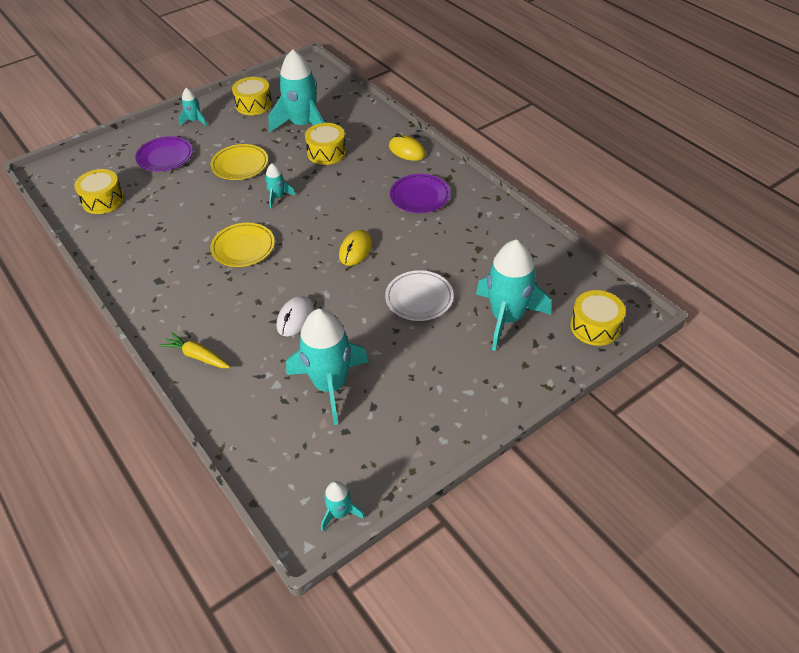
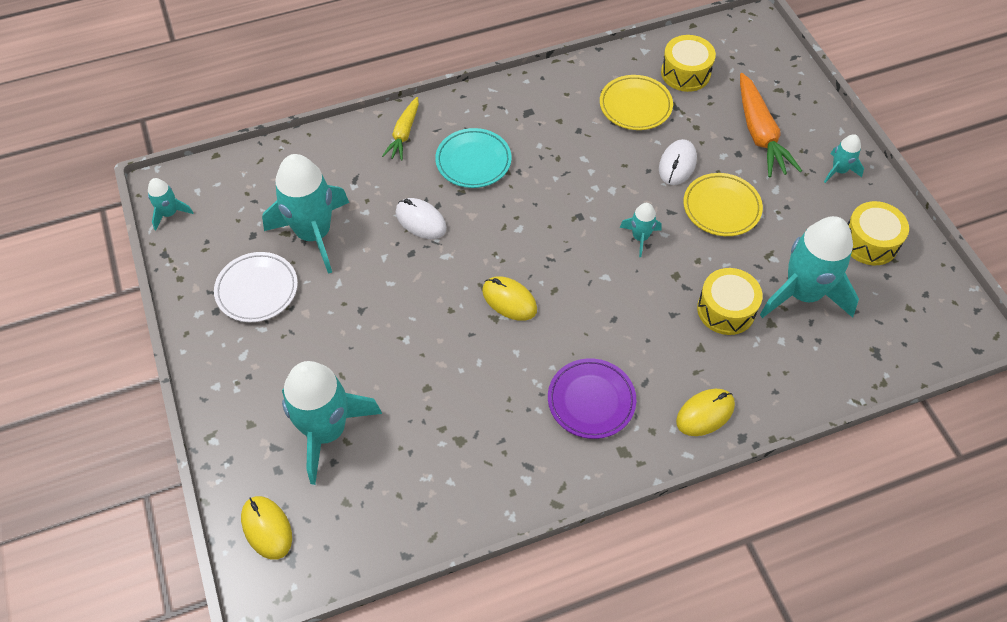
camera: 105 degrees right, 10 degrees up
purple plate [135,136,193,171] -> orange carrot [740,73,802,177]
yellow carrot [159,332,230,368] -> yellow carrot turned 150 degrees clockwise [382,97,419,161]
yellow plate [210,223,275,267] -> yellow plate moved to [600,75,673,130]
white plate [385,270,454,321] -> white plate moved to [214,252,298,322]
yellow drum [570,290,626,346] -> yellow mouse [241,496,292,560]
none -> turquoise plate [435,128,512,188]
none -> white mouse [659,139,697,185]

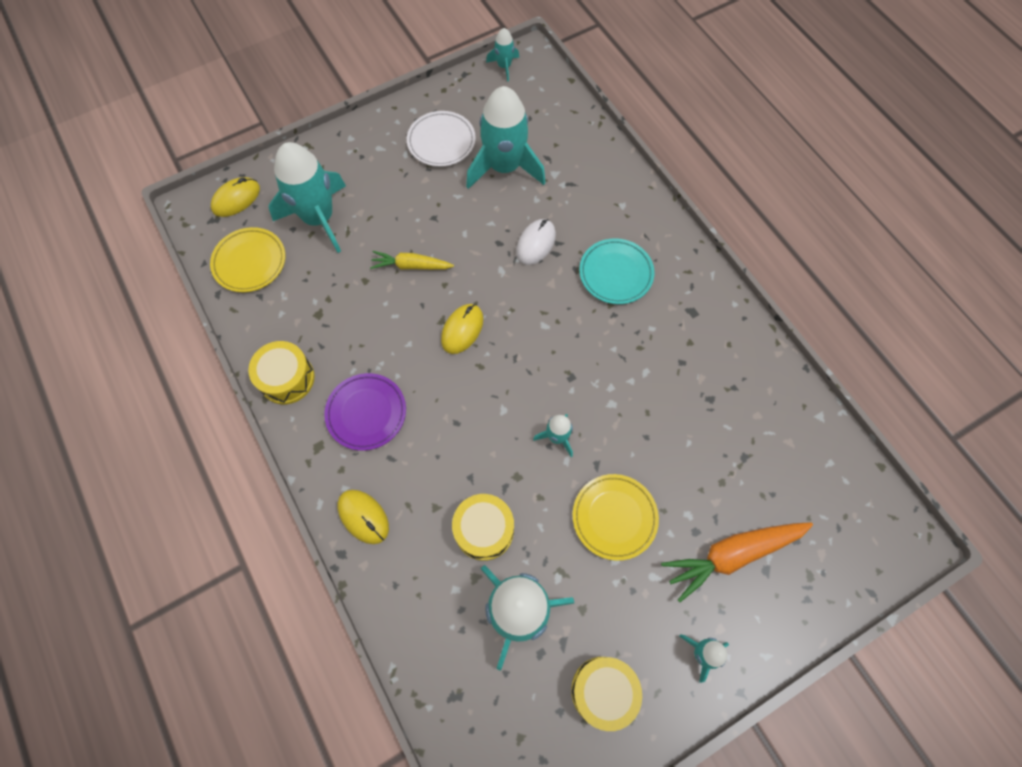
camera: 80 degrees right, 10 degrees up
yellow carrot [382,97,419,161] -> yellow carrot moved to [370,251,454,270]
yellow plate [600,75,673,130] -> yellow plate moved to [210,227,285,292]
white mouse [659,139,697,185] -> none
yellow drum [661,35,716,92] -> yellow drum moved to [248,341,315,404]

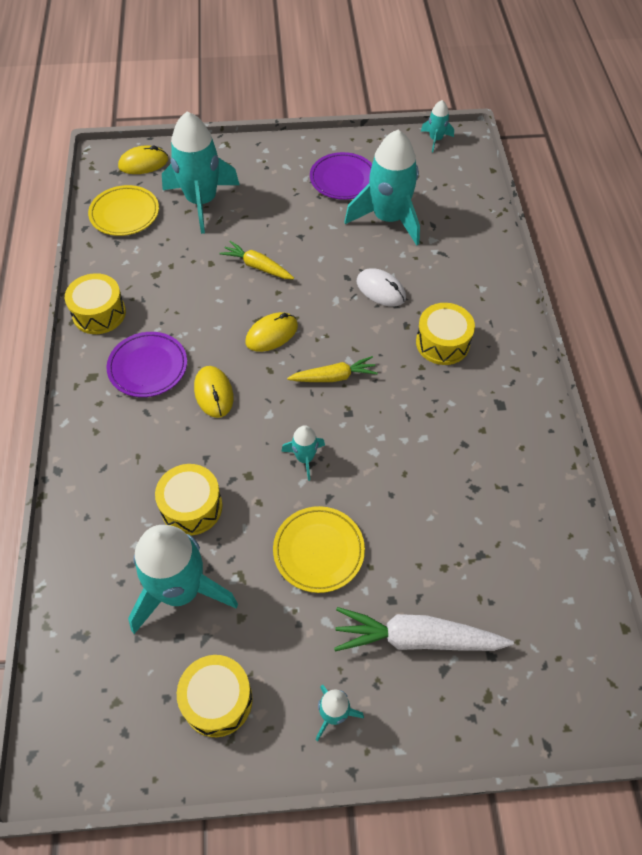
camera: 25 degrees right, 10 degrees down
yellow mouse [338,490,389,544] -> yellow mouse moved to [194,366,234,418]
white plate [407,111,476,167] -> purple plate [310,152,372,200]
white mouse [516,219,556,265] -> white mouse turned 75 degrees clockwise [357,268,406,307]
turquoise plate [579,238,655,304] -> yellow drum [416,303,475,365]
orange carrot [661,522,813,602] -> white carrot [334,607,514,651]
none -> yellow carrot [287,356,378,382]

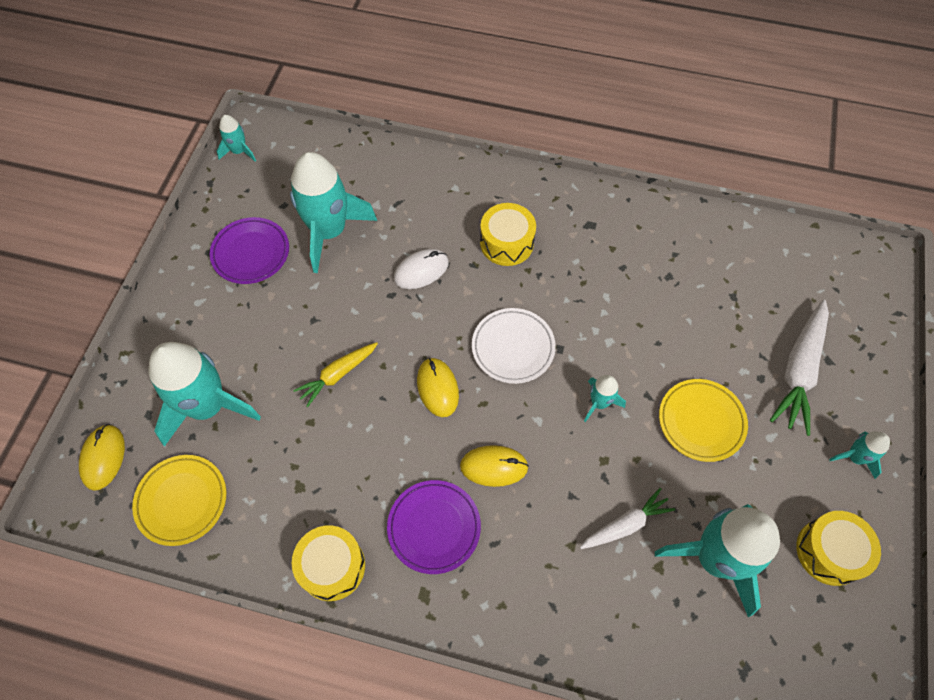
camera: 70 degrees left, 5 degrees up
yellow drum [155,464,223,535] -> white carrot [580,488,675,549]
yellow carrot [287,356,378,382] -> white plate [472,308,556,384]

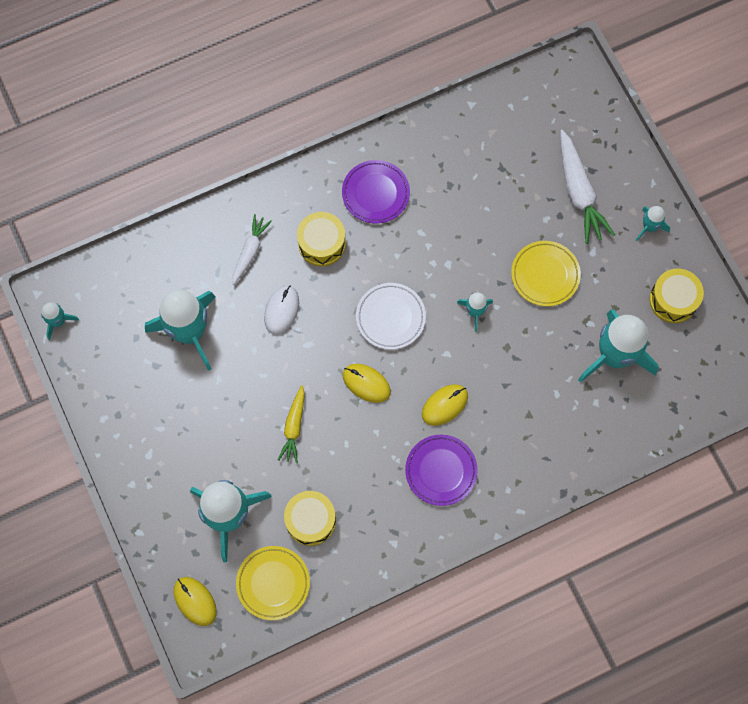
camera: 40 degrees left, 10 degrees up
purple plate [210,217,289,284] -> purple plate moved to [342,160,410,224]
yellow drum [292,525,365,601] -> yellow drum moved to [284,491,336,546]
white carrot [580,488,675,549] -> white carrot moved to [232,214,272,285]

